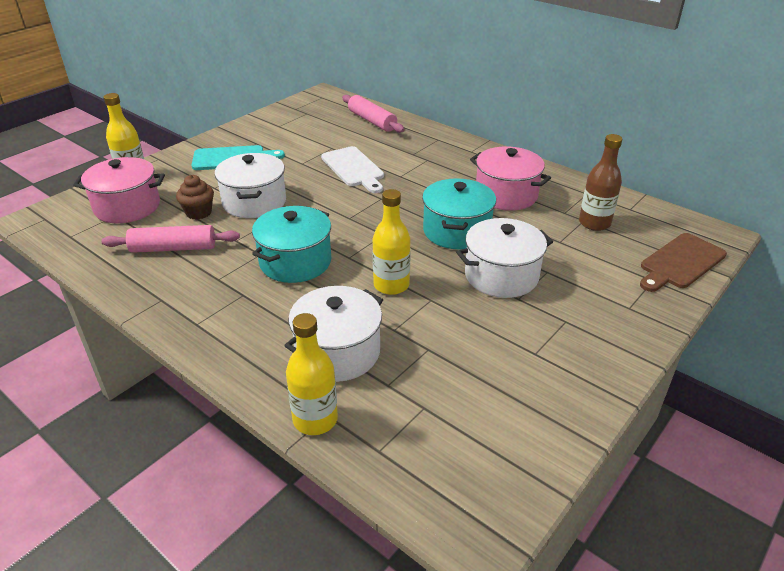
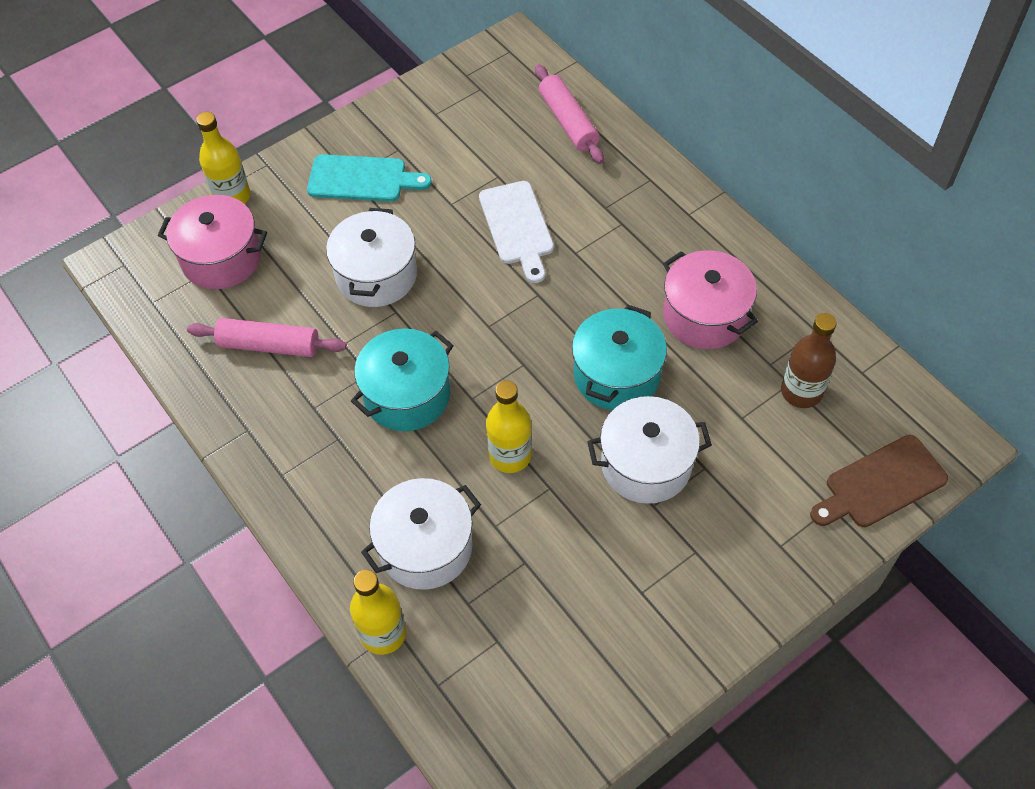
camera: 15 degrees right, 20 degrees up
brown cupcake [176,175,214,220] -> none

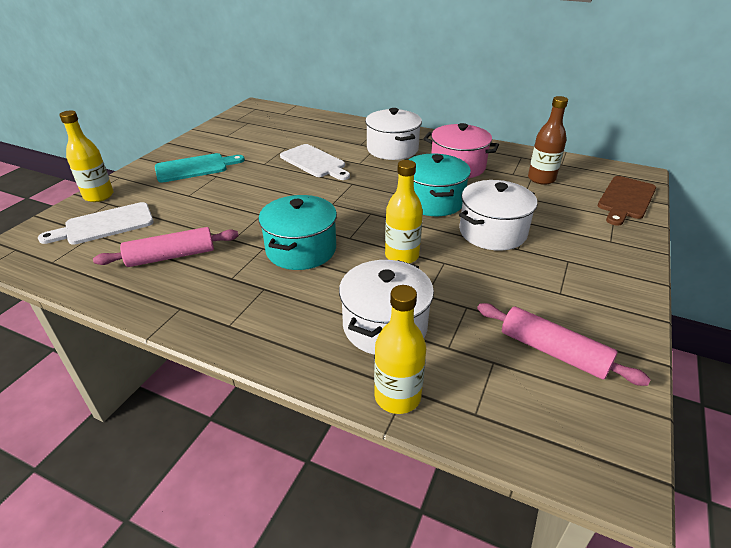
camera: 30 degrees left, 20 degrees down
pink pot [158,195,267,289] -> white cutting board [38,202,154,245]
white pot [326,208,417,307] -> white pot moved to [365,108,422,160]
pink rolling pin [535,64,604,164] -> pink rolling pin moved to [477,303,651,386]

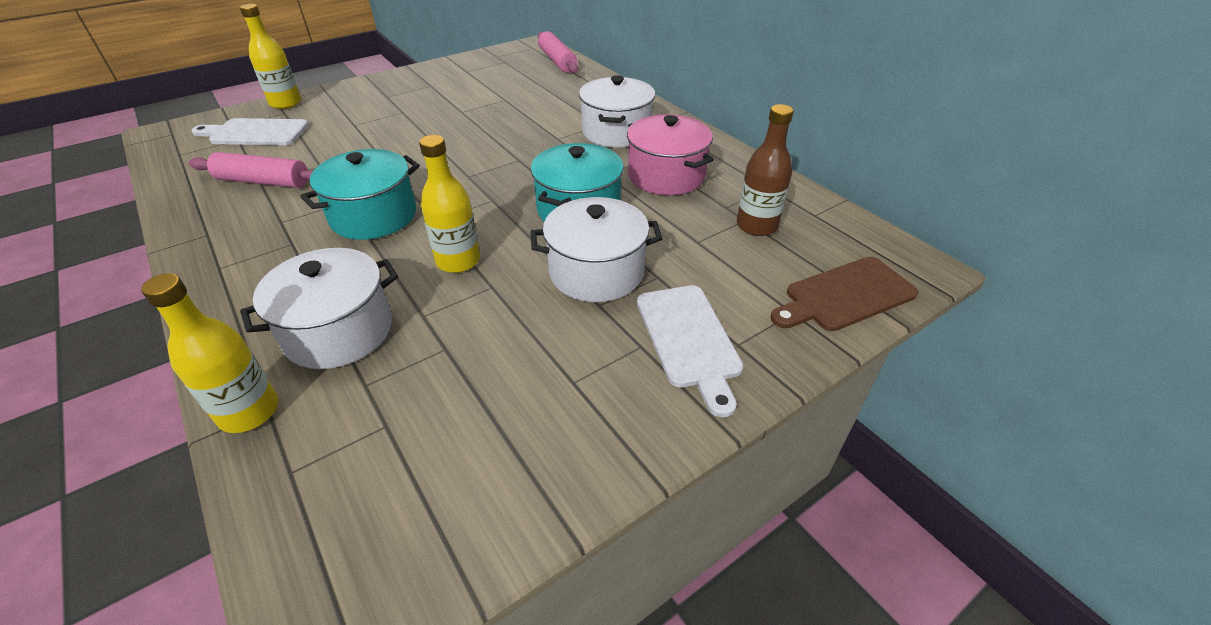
camera: 30 degrees right, 5 degrees up
turquoise cutting board [155,153,245,183] -> none
white cutting board [280,144,350,180] -> white cutting board moved to [637,285,743,417]
pink rolling pin [477,303,651,386] -> pink rolling pin moved to [538,31,578,74]

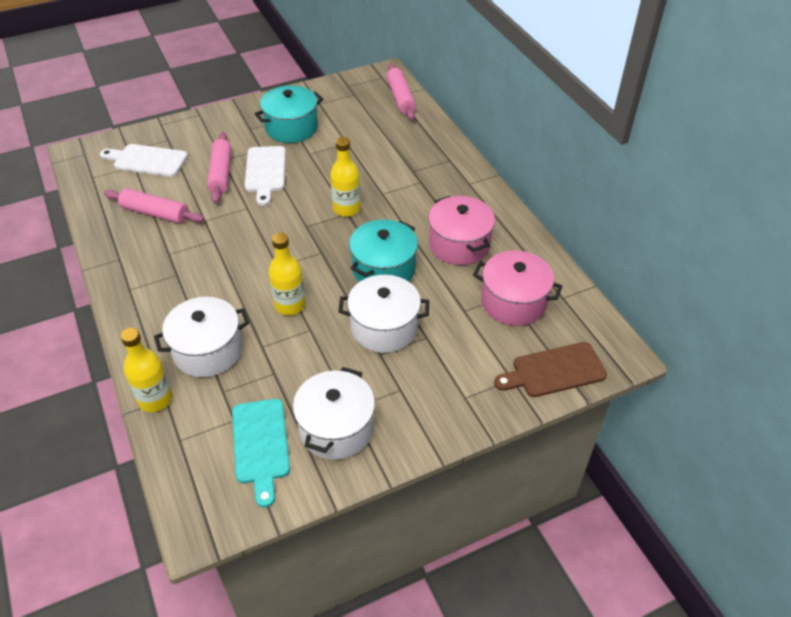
camera: 10 degrees right, 5 degrees up
yellow bottle [240,4,301,109] -> yellow bottle moved to [330,137,361,217]
turquoise pot [300,149,420,240] -> turquoise pot moved to [254,85,323,143]
white pot [579,75,655,148] -> white pot moved to [293,367,375,460]
white cutting board [637,285,743,417] -> white cutting board moved to [245,146,286,206]
brown bottle [737,104,794,236] -> pink pot [473,250,563,326]
none -> pink rolling pin [207,132,231,203]
none -> turquoise cutting board [232,399,290,508]

